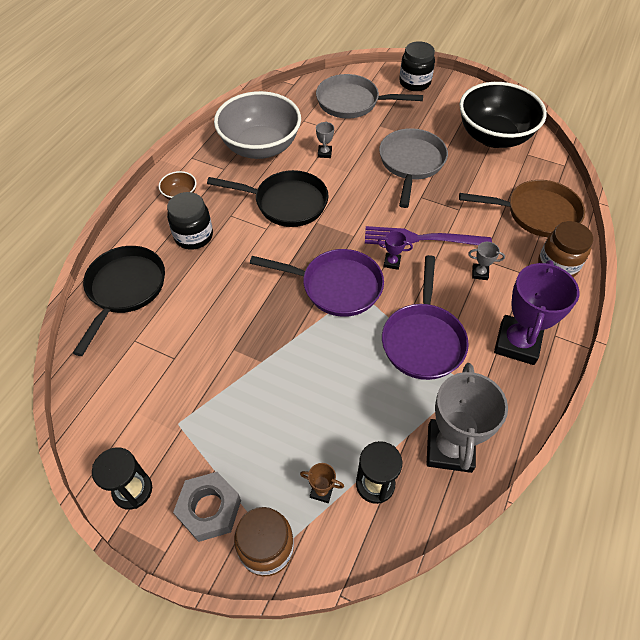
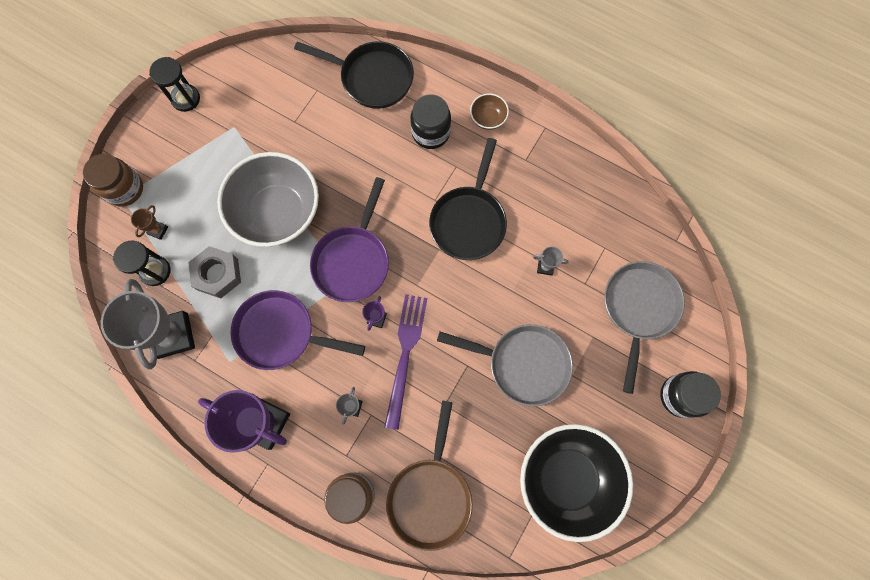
camera: 95 degrees right, 20 degrees up
grey nut [173,472,241,542] -> grey nut moved to [188,246,241,298]
grey bowl [214,91,301,159] -> grey bowl moved to [217,152,319,247]
grey trophy [426,363,508,473] -> grey trophy turned 60 degrees clockwise [101,279,195,370]

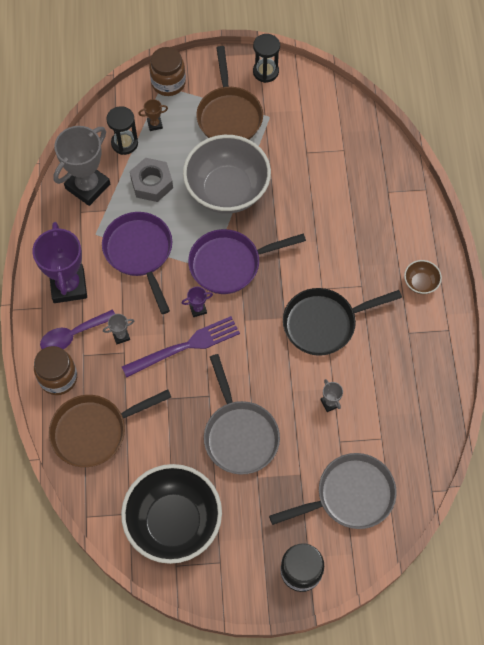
camera: 55 degrees right, 10 degrees down
black pan [294,41,414,109] -> none
black jar [411,94,451,149] -> none
none -> purple spoon [40,310,115,350]
none -> brown pan [196,46,263,139]

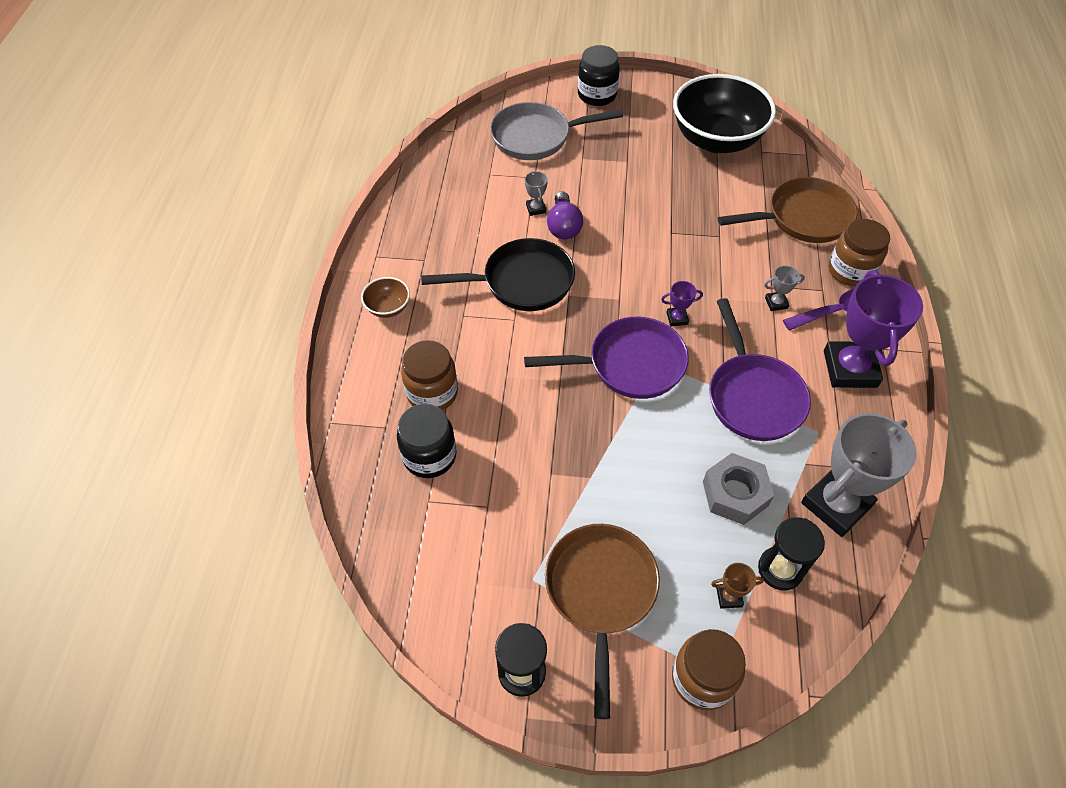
camera: 170 degrees left, 10 degrees down
purple fork [122,316,240,378] -> none
grey bowl [183,135,271,214] -> none
grey pan [204,354,280,474] -> none
none -> black jar [397,404,456,478]
none -> brown jar [401,340,458,410]
none -> purple light bulb [547,191,583,239]

